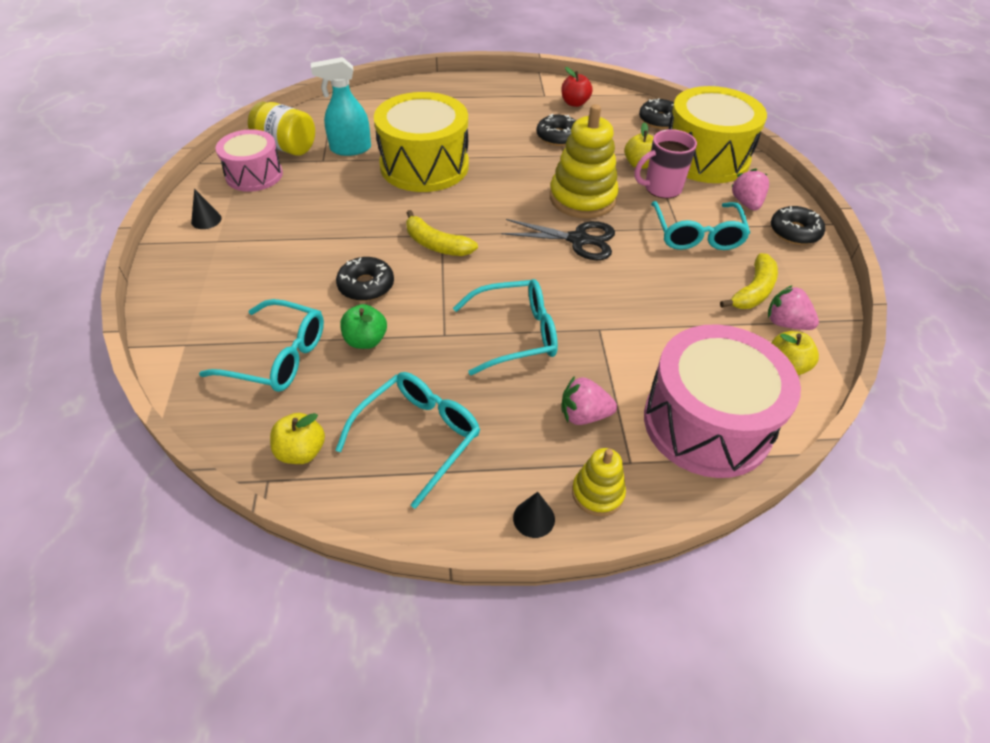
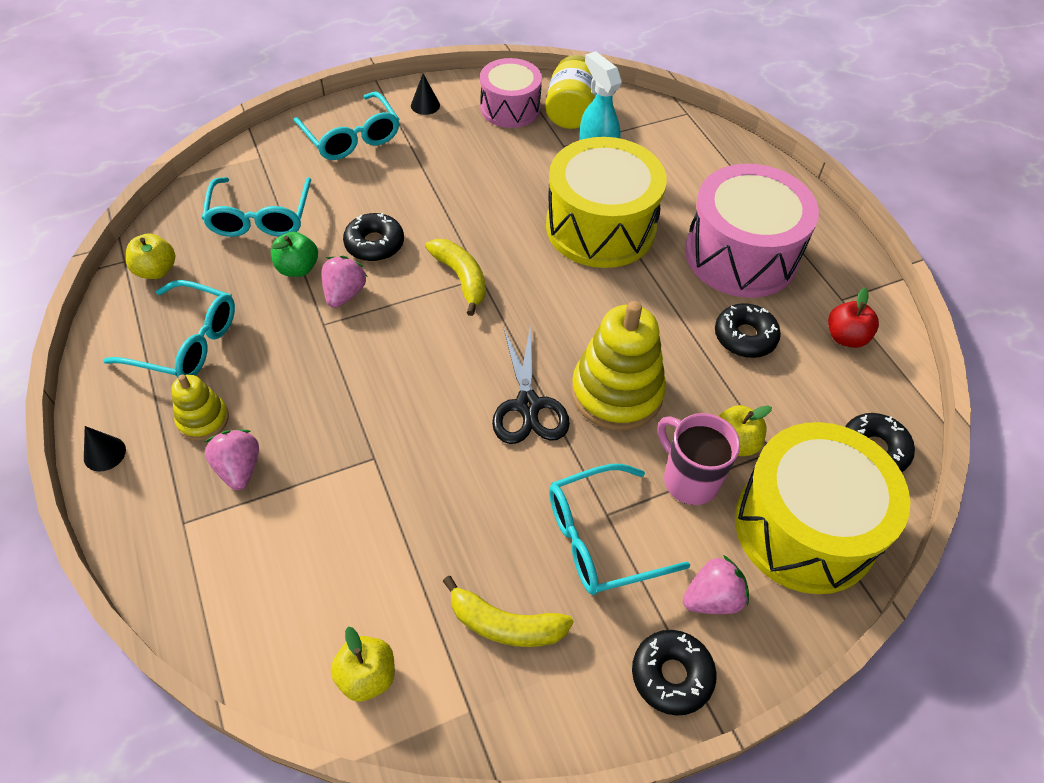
camera: 70 degrees right, 5 degrees up
yellow banana [406,210,478,256] -> yellow banana turned 135 degrees clockwise [425,239,486,316]
turquoise glasses [453,279,558,375] -> turquoise glasses moved to [293,91,399,160]
yellow stacking toy [572,448,626,516] -> yellow stacking toy moved to [171,374,229,441]
pink drum [644,324,801,478] -> pink drum moved to [685,164,819,298]
pink strawberry [768,285,819,330] -> pink strawberry moved to [321,256,368,308]

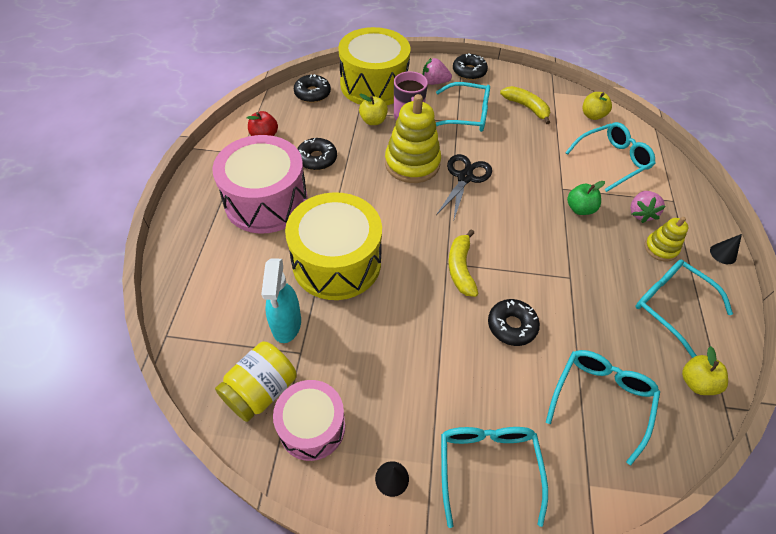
camera: 150 degrees left, 0 degrees up
green apple [271,232,318,277] -> green apple moved to [567,181,605,215]
pink strawberry [321,256,368,308] -> none
none -> turquoise glasses [565,122,656,192]

